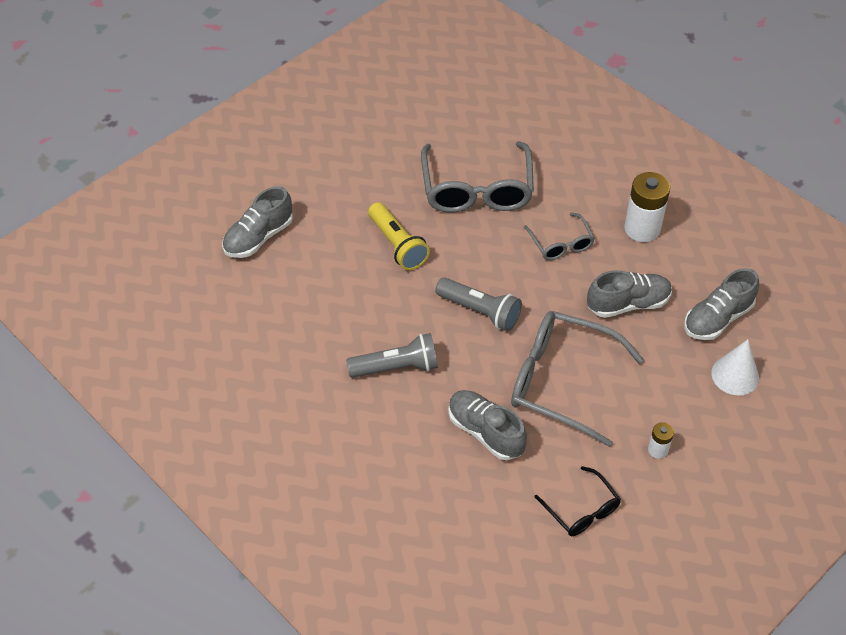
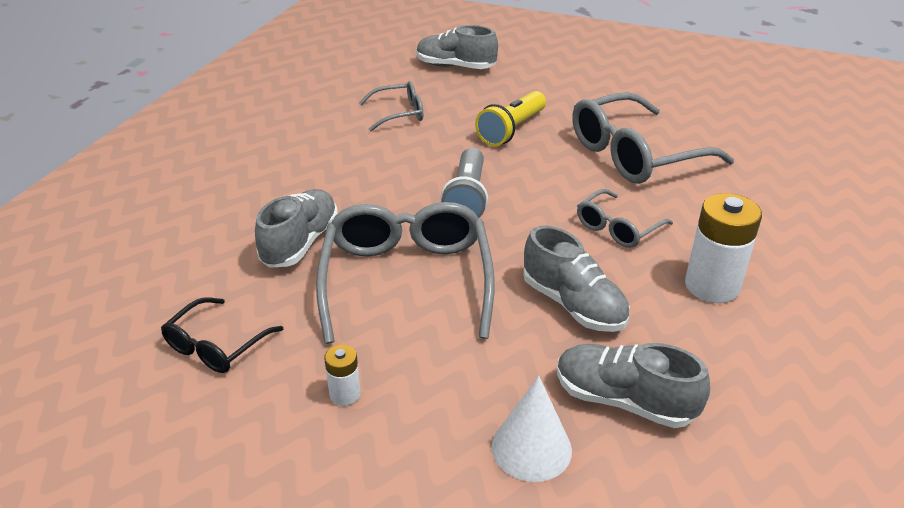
camera: 65 degrees right, 15 degrees down
grey flashlight [346,333,438,378] -> none
none -> grey glasses [359,81,423,131]

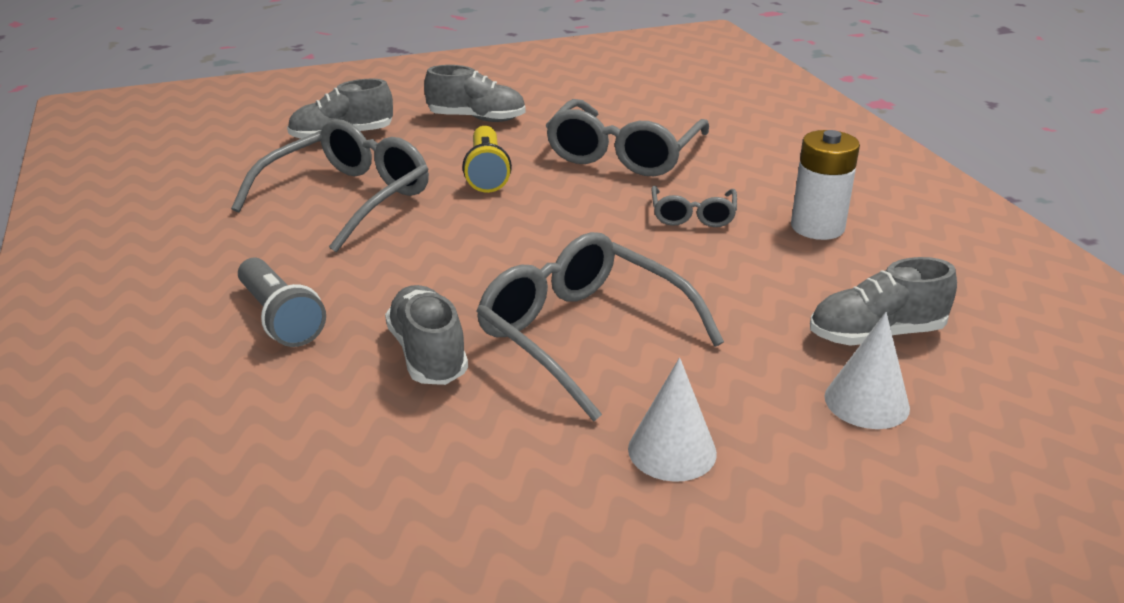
camera: 40 degrees left, 5 degrees down
black glasses [161,297,283,373] -> none
white battery [324,345,361,406] -> white cone [628,358,717,482]
grey glasses [359,81,423,131] -> grey glasses [231,119,429,253], size x1.91
grey flashlight [441,148,488,218] -> grey flashlight moved to [238,258,326,347]
grey shoe [523,226,630,332] -> grey shoe moved to [424,65,526,122]

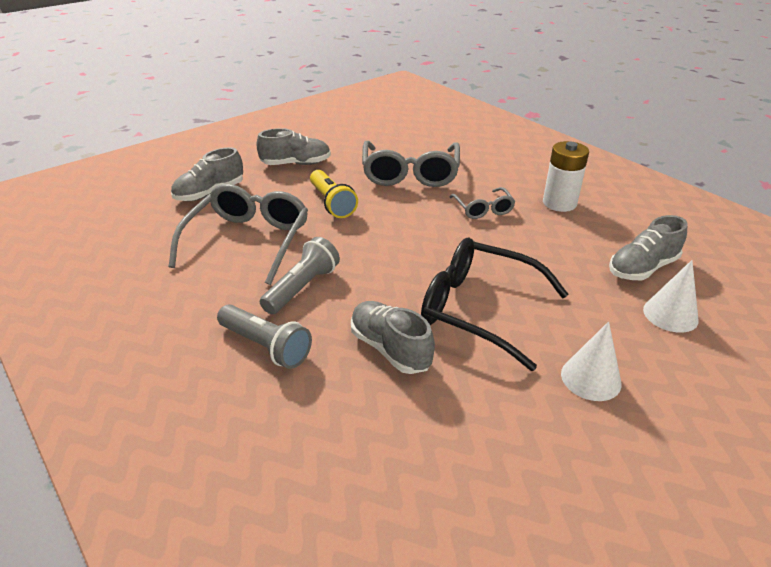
camera: 20 degrees left, 5 degrees up
grey glasses [477,232,724,421] -> black glasses [421,238,569,371]
none -> grey flashlight [260,237,340,314]

